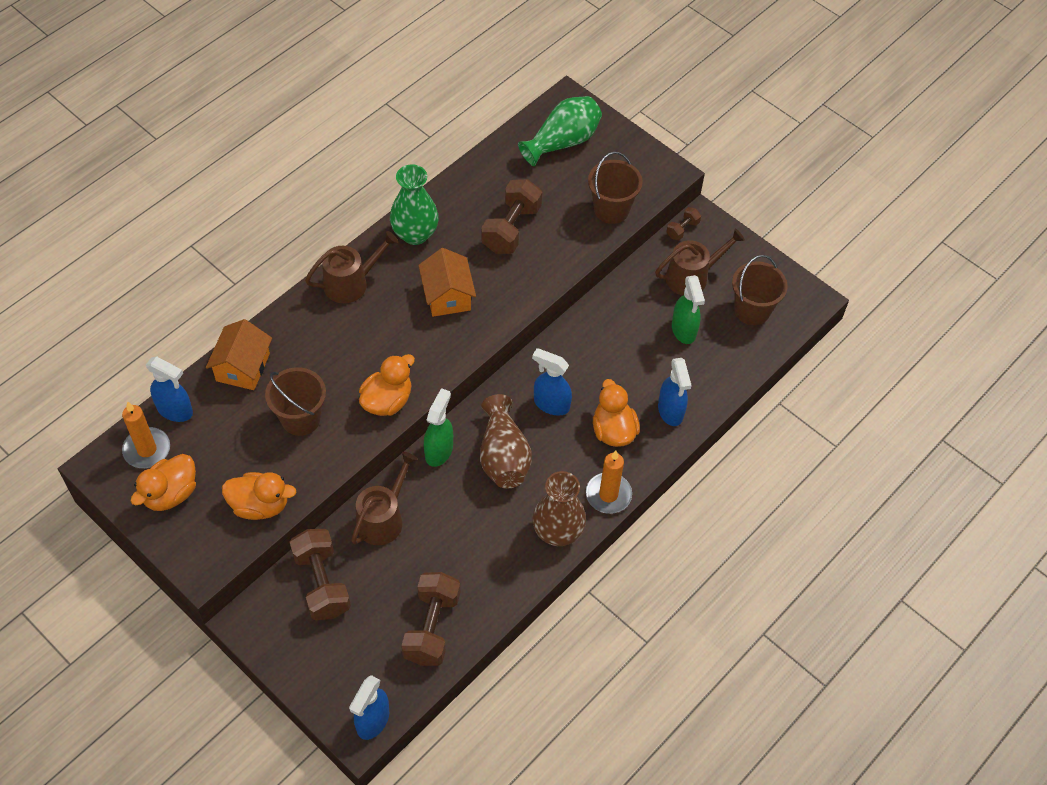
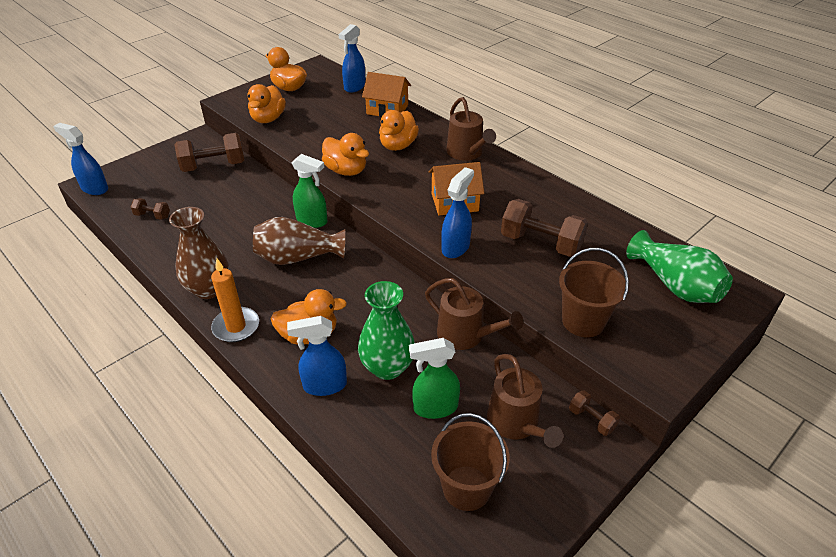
camera: 95 degrees right, 15 degrees down
orange candle [122,401,170,468] -> none
brown bucket [265,367,326,436] -> none
brown watering can [351,452,418,545] -> brown watering can moved to [425,278,523,350]
green vase [390,164,439,245] -> green vase moved to [358,281,415,380]
brown dumbbell [401,572,460,666] -> brown dumbbell [131,198,170,220], size x0.49
blue spray bottle [532,348,572,416] -> blue spray bottle moved to [441,167,474,258]
none -> orange duck [379,110,419,151]

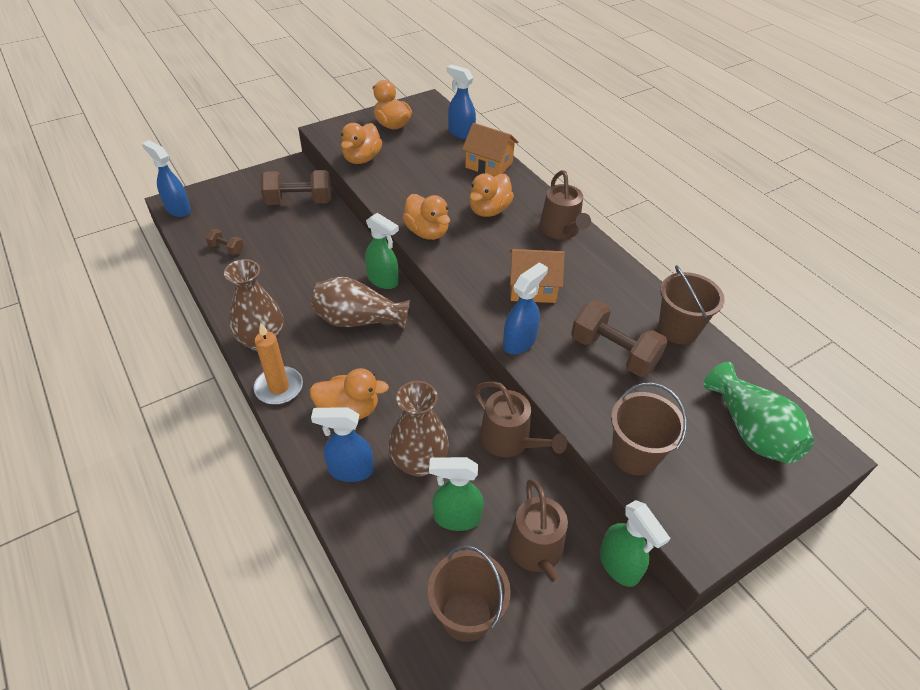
camera: 10 degrees right, 5 degrees up
blue spray bottle [339,24,365,93] -> blue spray bottle turned 90 degrees clockwise [447,64,476,139]
green vase [358,281,415,380] -> brown vase [388,381,449,477]
brown dumbbell [569,391,620,436] -> green spray bottle [600,500,670,587]
none -> brown bucket [658,265,725,344]

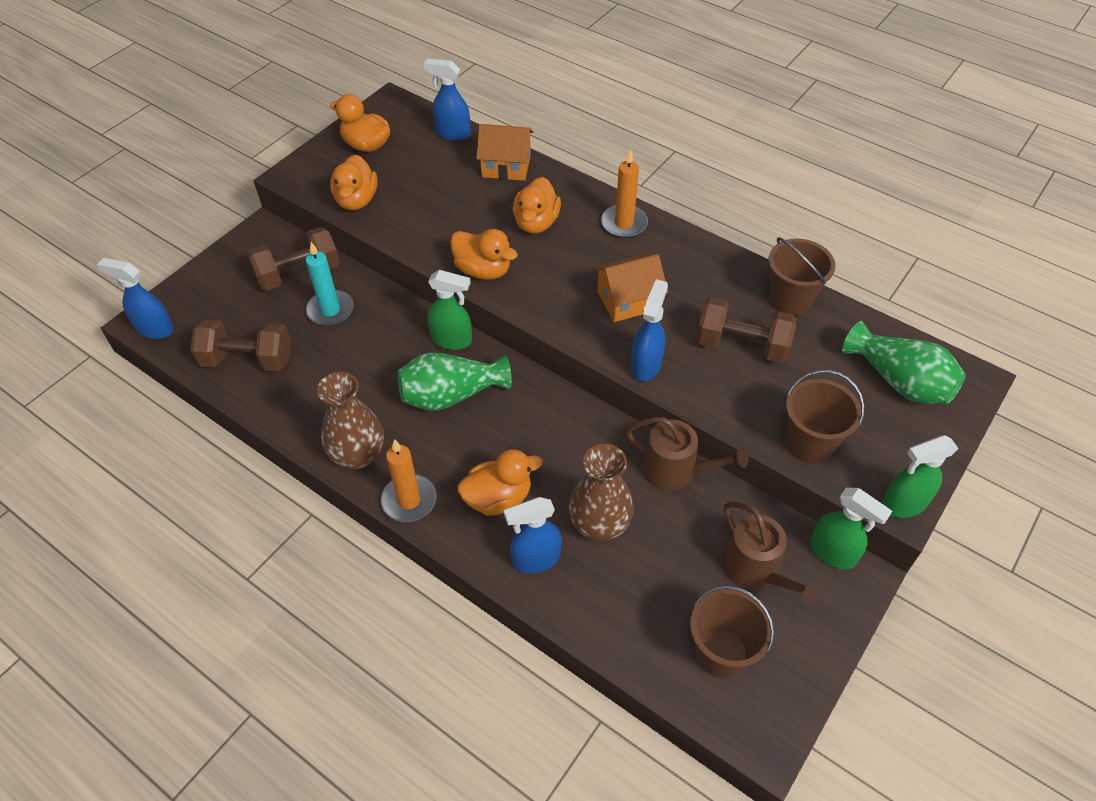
camera: 20 degrees left, 5 degrees up
brown dumbbell [205,229,244,255] -> brown dumbbell [190,320,291,371], size x2.02
brown vase [311,277,410,330] -> green vase [398,352,512,411]
green spray bottle [429,457,484,531] -> green spray bottle moved to [881,435,959,518]
brown watering can [540,170,591,240] -> orange candle [601,149,648,238]
none -> turquoise candle [305,242,354,326]

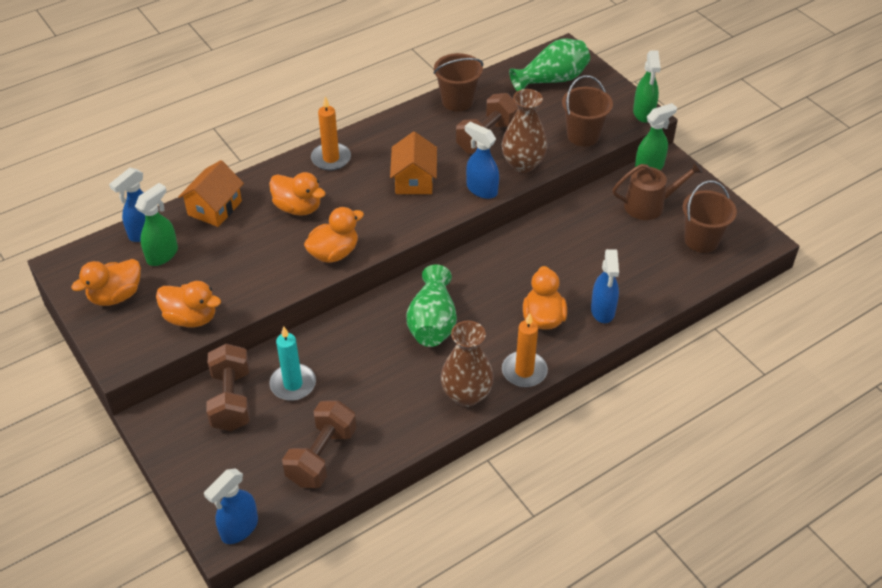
camera: 70 degrees left, 5 degrees down
green spray bottle [428,270,472,350] -> green spray bottle moved to [135,183,178,266]
brown vase [568,444,634,541] -> brown vase moved to [502,89,548,173]
brown watering can [626,417,749,491] -> none

